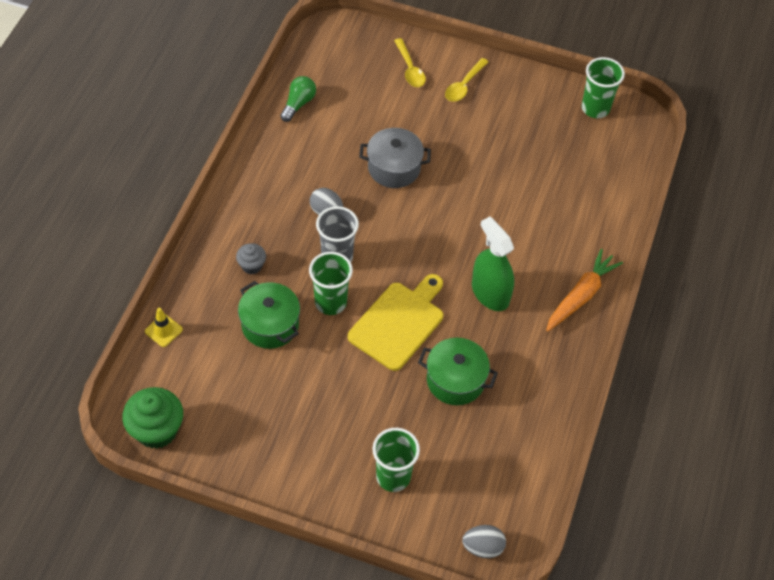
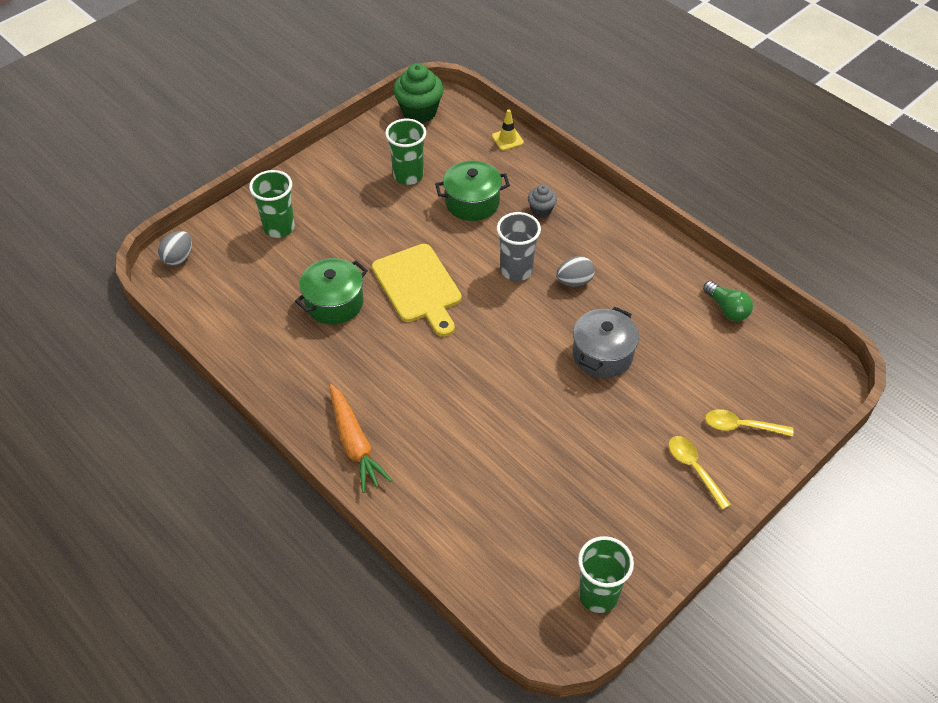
camera: 120 degrees right, 5 degrees down
green cup [309,252,353,315] -> green cup moved to [385,119,426,185]
green spray bottle [472,217,514,311] -> none

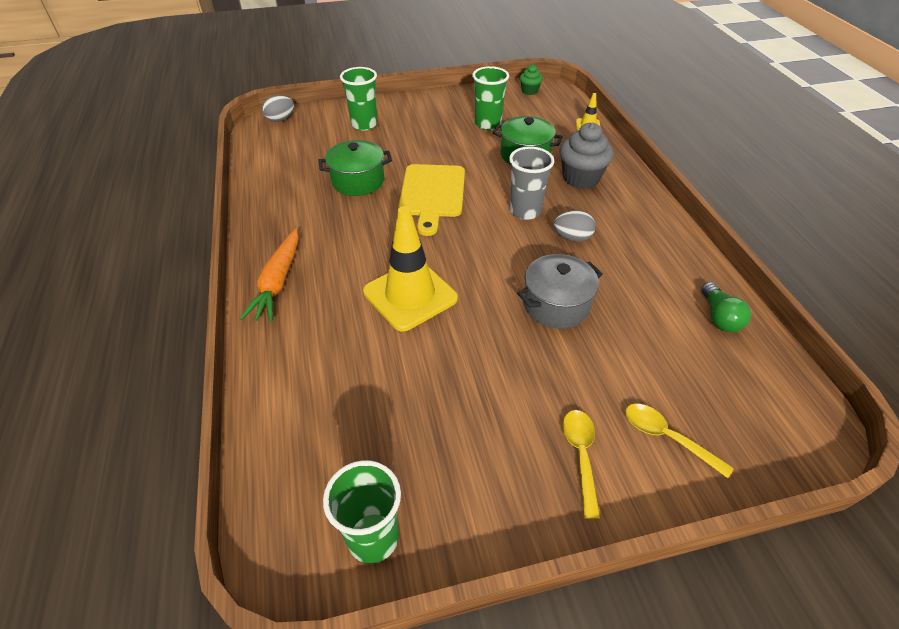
camera: 30 degrees right, 5 degrees down
green cupcake [393,63,444,123] -> green cupcake [520,64,543,95], size x0.54
grey cupcake [528,184,557,218] -> grey cupcake [559,122,614,189], size x1.84
none -> yellow traffic cone [363,206,458,332]

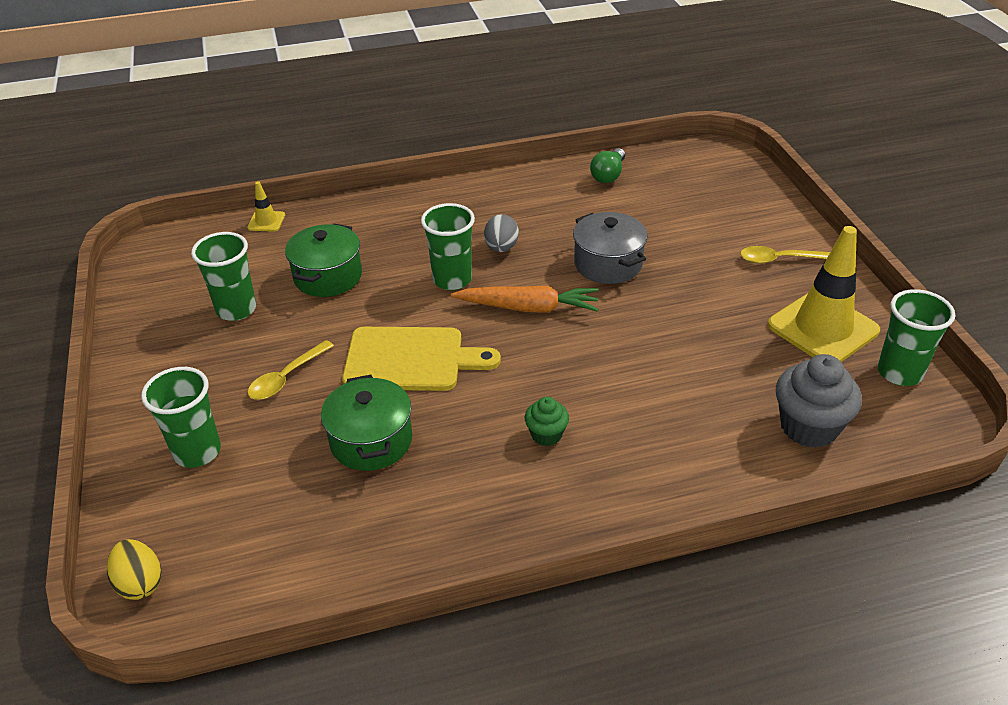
camera: 90 degrees left, 5 degrees down
orange carrot [240,228,299,322] -> orange carrot moved to [451,286,598,313]
grey egg [262,95,294,122] -> yellow egg [107,539,162,600]
yellow traffic cone [363,206,458,332] -> yellow traffic cone moved to [768,226,880,362]
grey cup [509,147,554,220] -> green cup [421,203,475,290]
green cupcake [520,64,543,95] -> green cupcake moved to [525,397,569,446]
grey cupcake [559,122,614,189] -> grey cupcake moved to [776,354,862,448]
yellow spoon [625,404,734,478] -> yellow spoon moved to [248,340,334,400]
green light bulb [701,282,751,332] -> green light bulb turned 120 degrees clockwise [590,148,625,183]

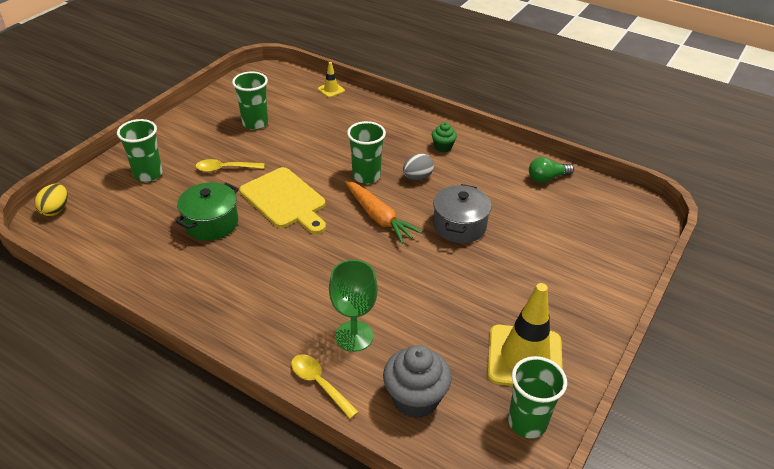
camera: 45 degrees right, 0 degrees up
green pot [285,223,362,297] -> none
green cupcake [525,397,569,446] -> green cupcake moved to [432,122,457,152]
yellow spoon [740,246,830,264] -> yellow spoon moved to [291,354,359,419]
none -> green goblet [329,260,378,352]

